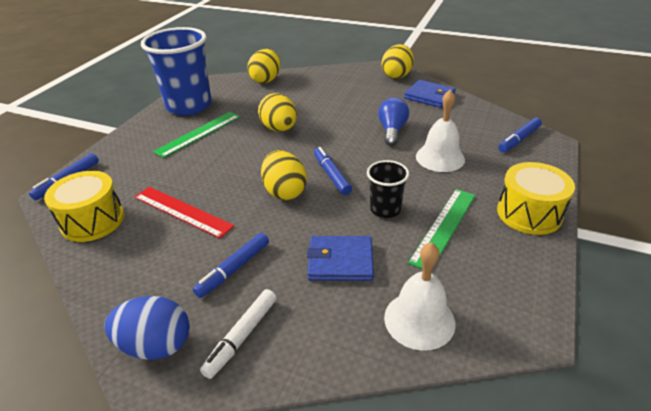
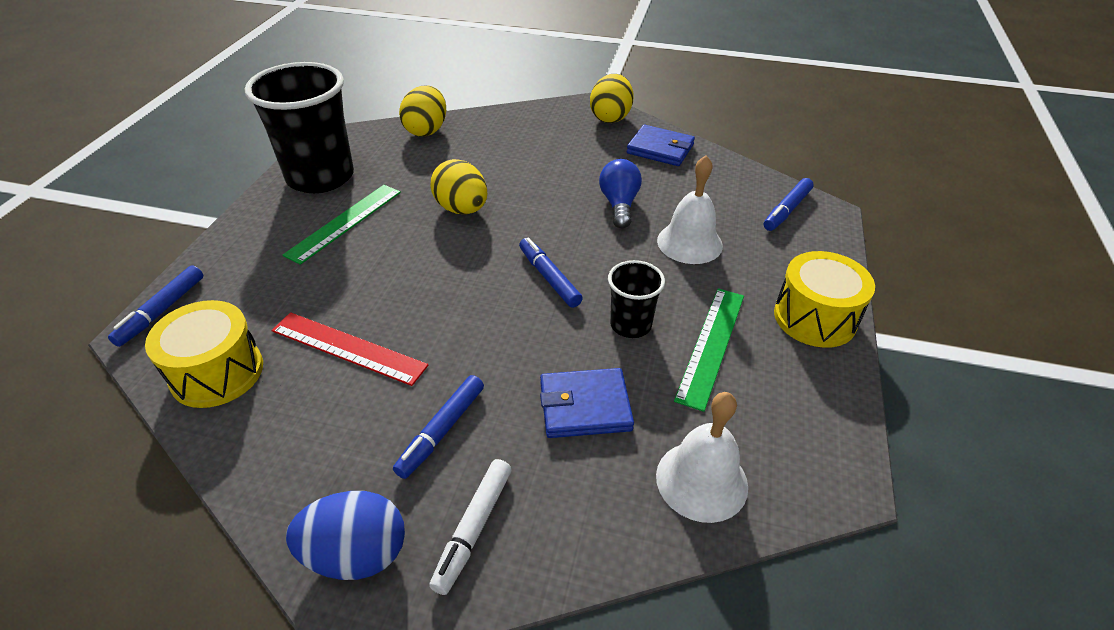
camera: 10 degrees left, 5 degrees up
blue cup [141,27,212,115] -> black cup [244,62,354,193]
yellow egg [261,150,307,200] -> none

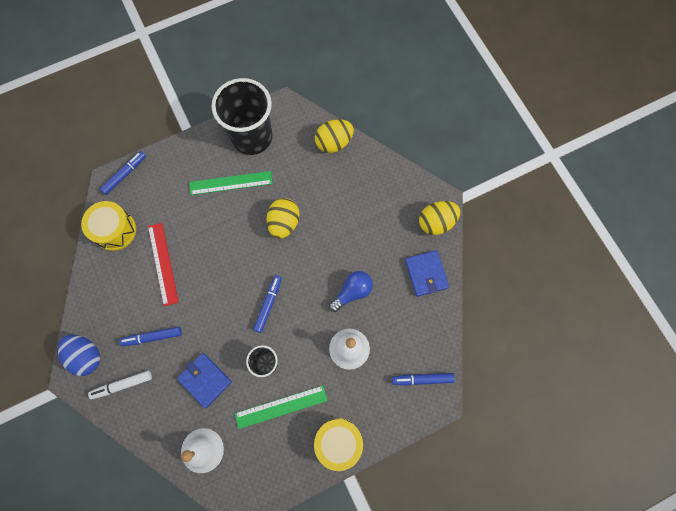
camera: 50 degrees right, 30 degrees up
blue marker [108,265,204,347] -> blue marker turned 150 degrees clockwise [100,151,146,195]

